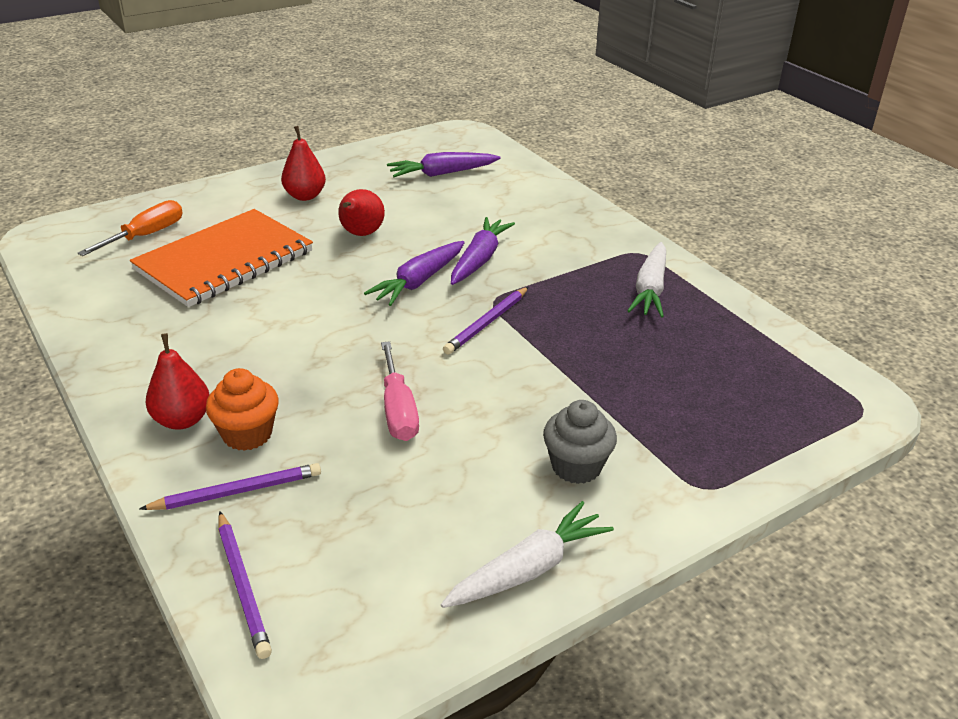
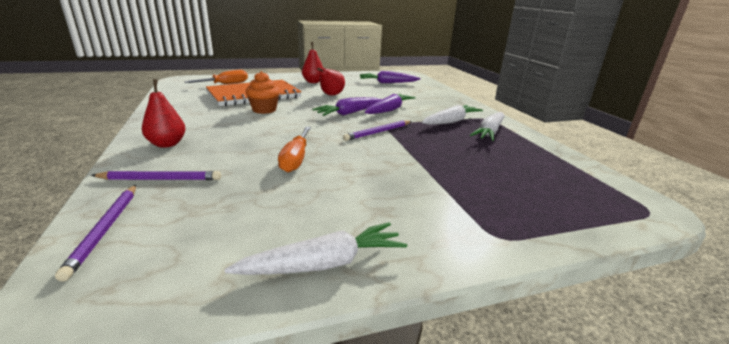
camera: 15 degrees right, 10 degrees down
orange cupcake [206,368,279,451] -> orange cupcake moved to [245,71,280,114]
pink screwdriver [381,341,419,441] -> orange screwdriver [278,127,311,173]
grey cupcake [543,400,617,484] -> none
none -> white carrot [422,105,483,125]

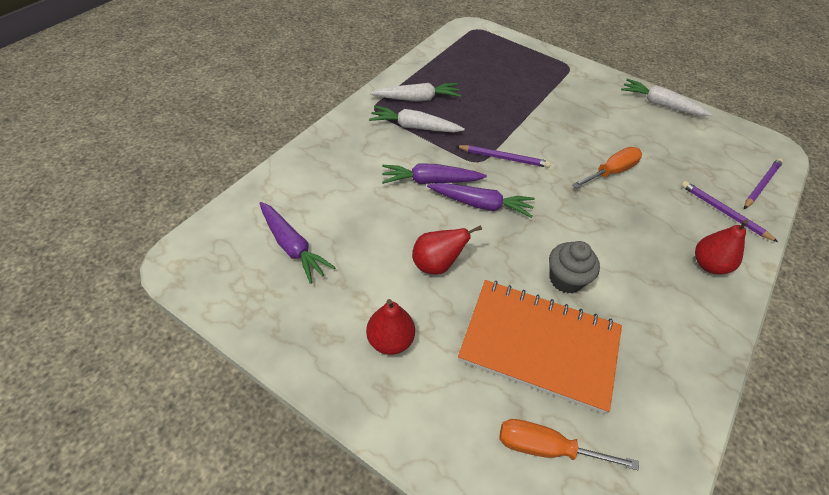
camera: 130 degrees left, 25 degrees up
orange cupcake [245,71,280,114] -> grey cupcake [549,241,600,293]

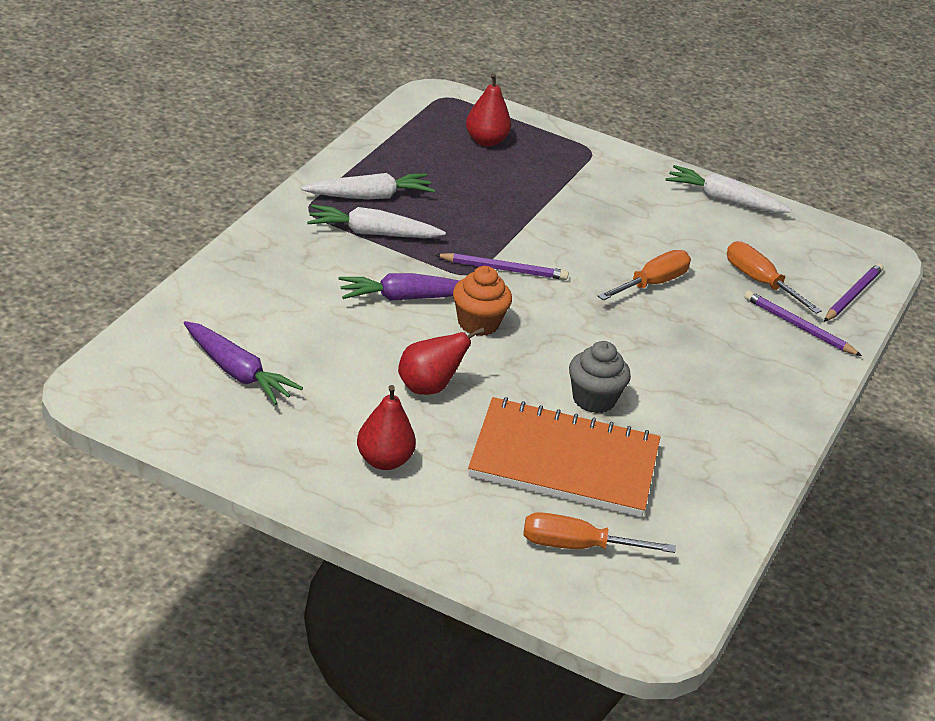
camera: 10 degrees left, 15 degrees down
purple carrot [427,183,535,218] -> orange cupcake [453,266,512,336]
red pear [695,219,748,275] -> red pear moved to [466,73,511,147]
none -> orange screwdriver [727,241,822,314]

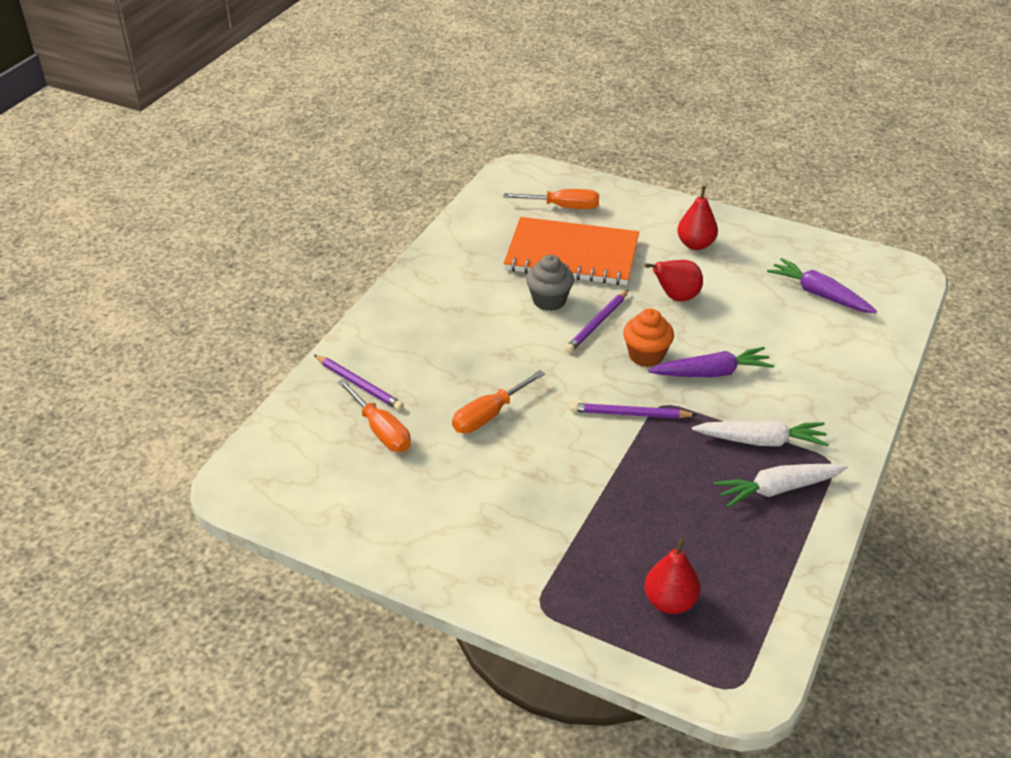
camera: 175 degrees left, 5 degrees up
white carrot [665,165,791,213] -> none
purple pencil [824,263,884,322] -> purple pencil moved to [565,290,628,353]

